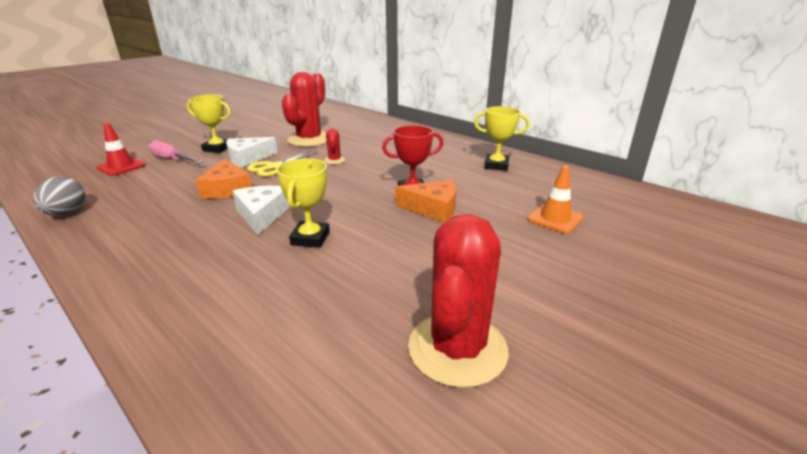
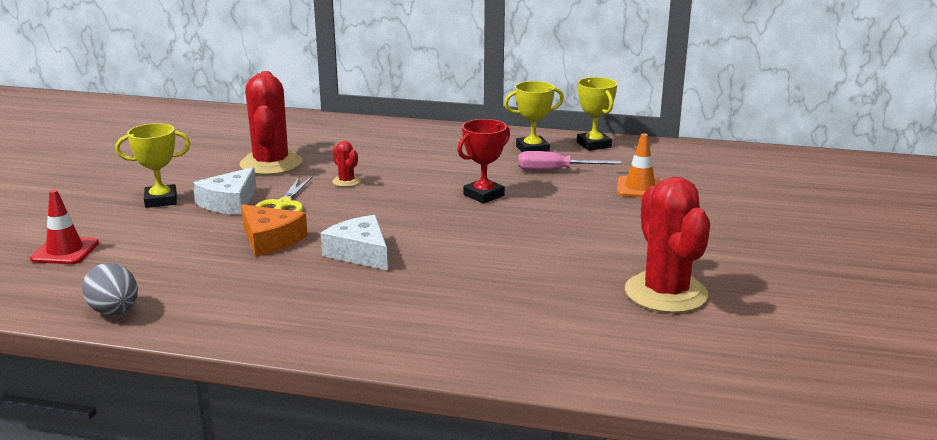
camera: 30 degrees left, 5 degrees down
pink screwdriver [149,140,203,163] -> pink screwdriver moved to [518,151,622,171]
yellow trophy [276,158,330,248] -> yellow trophy moved to [577,77,617,151]
orange cheese [395,180,456,223] -> none

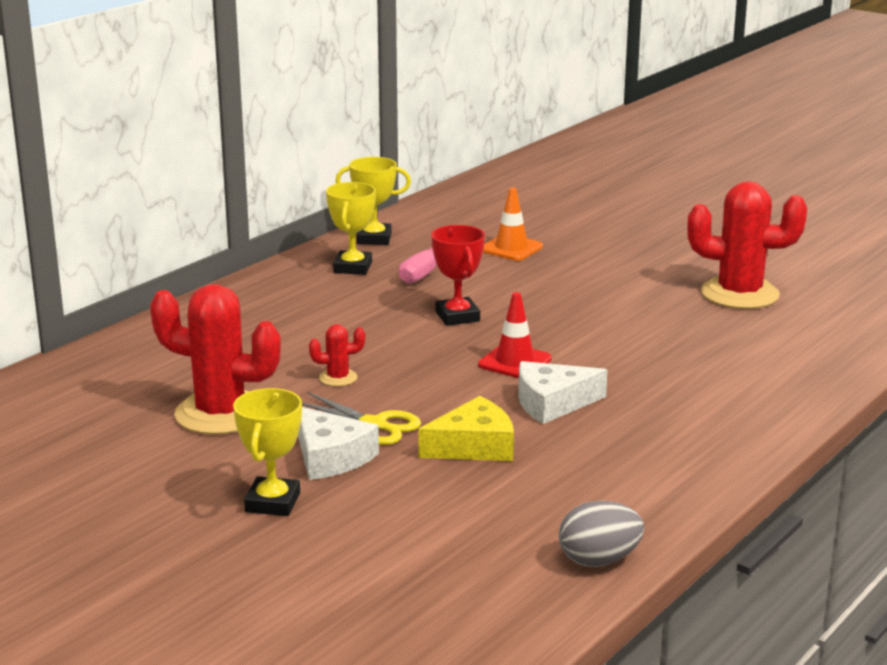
camera: 65 degrees left, 0 degrees up
red traffic cone [30,190,99,264] -> red traffic cone moved to [478,292,552,378]
orange cheese [241,204,308,257] -> yellow cheese [418,396,514,461]

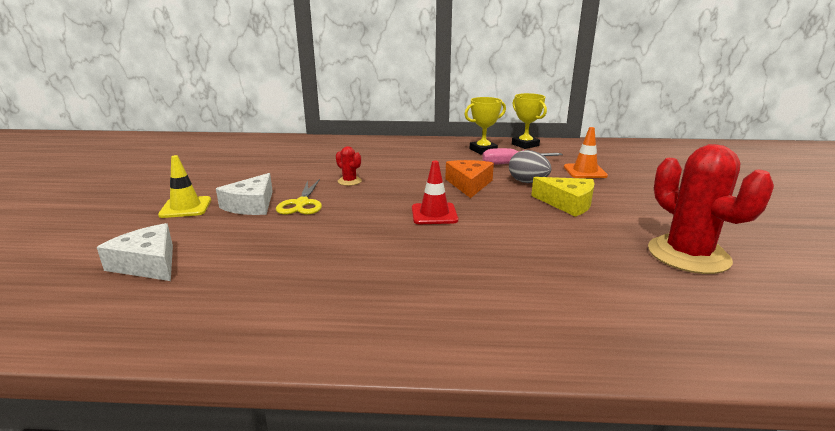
camera: 55 degrees right, 0 degrees up
red cactus [150,284,281,435] -> none
yellow trophy [233,388,302,516] -> yellow traffic cone [158,155,211,218]
yellow cheese [418,396,514,461] -> yellow cheese moved to [531,177,595,217]
red trophy [431,225,485,326] -> orange cheese [445,160,494,198]
white cheese [518,361,607,424] -> white cheese moved to [97,223,173,281]
grey egg [559,501,644,567] -> grey egg moved to [509,150,551,183]

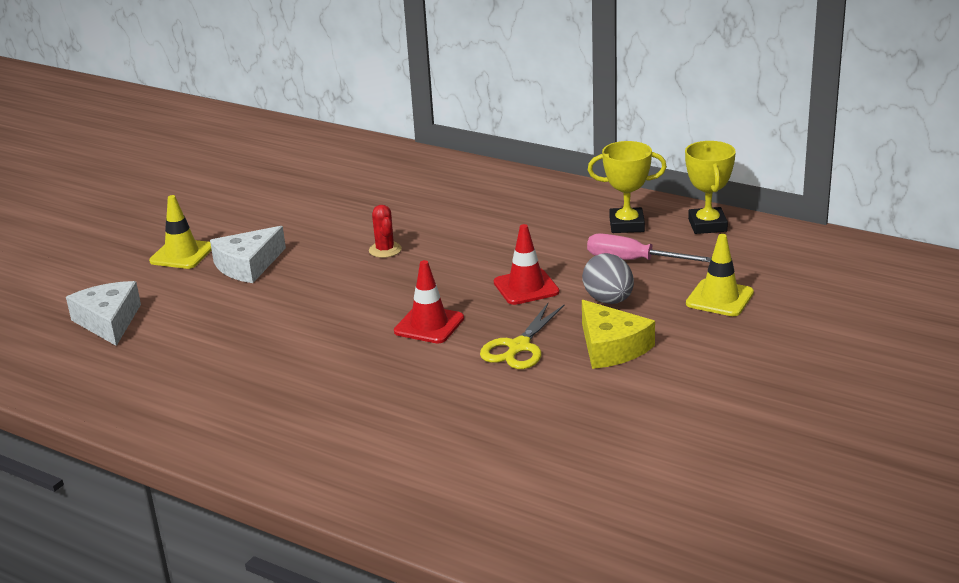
camera: 30 degrees right, 5 degrees up
yellow scissors [276,179,322,214] -> yellow scissors moved to [480,303,564,369]
orange cheese [445,160,494,198] -> red traffic cone [494,224,559,305]
orange traffic cone [564,127,608,178] -> yellow traffic cone [686,234,754,316]
red cactus [648,144,774,274] -> none

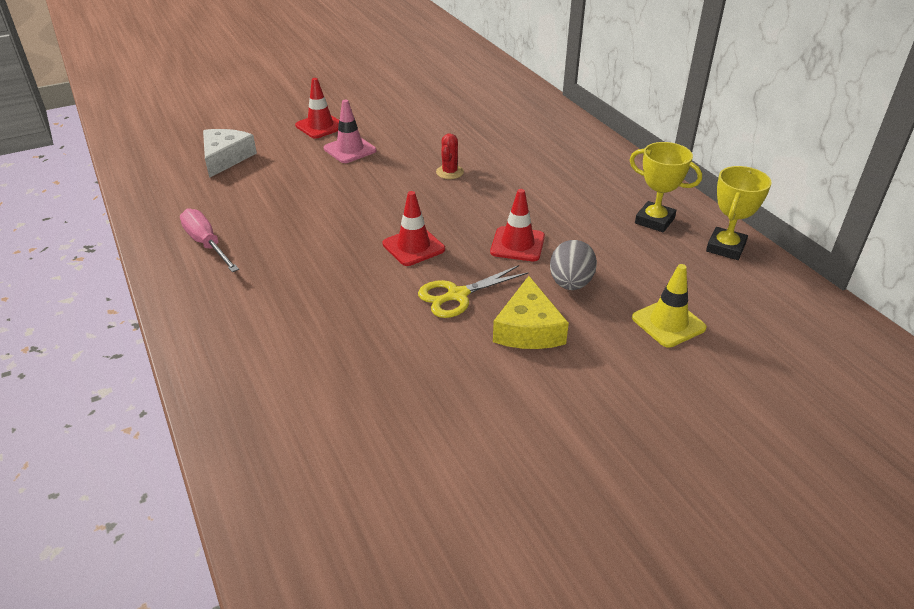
camera: 30 degrees right, 10 degrees up
yellow traffic cone [149,195,212,269] -> red traffic cone [295,78,339,139]
white cheese [210,226,286,283] -> pink traffic cone [324,100,376,163]
pink screwdriver [587,233,711,262] -> pink screwdriver moved to [180,209,239,272]

